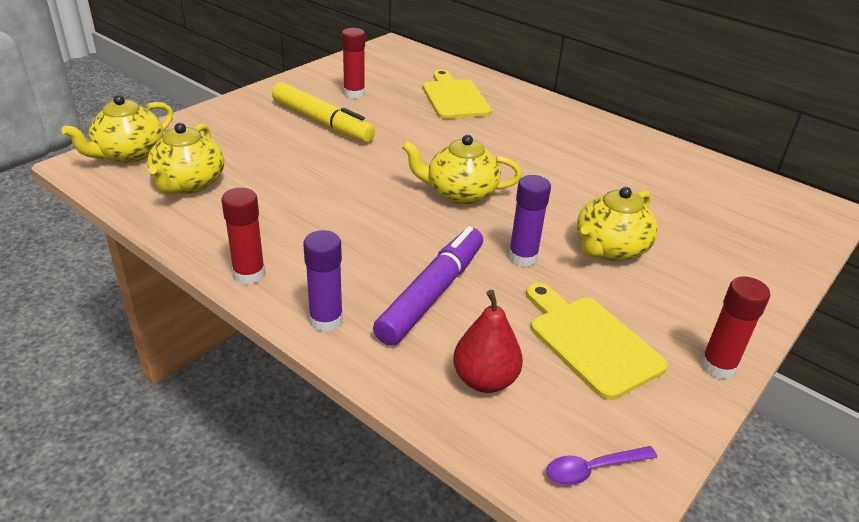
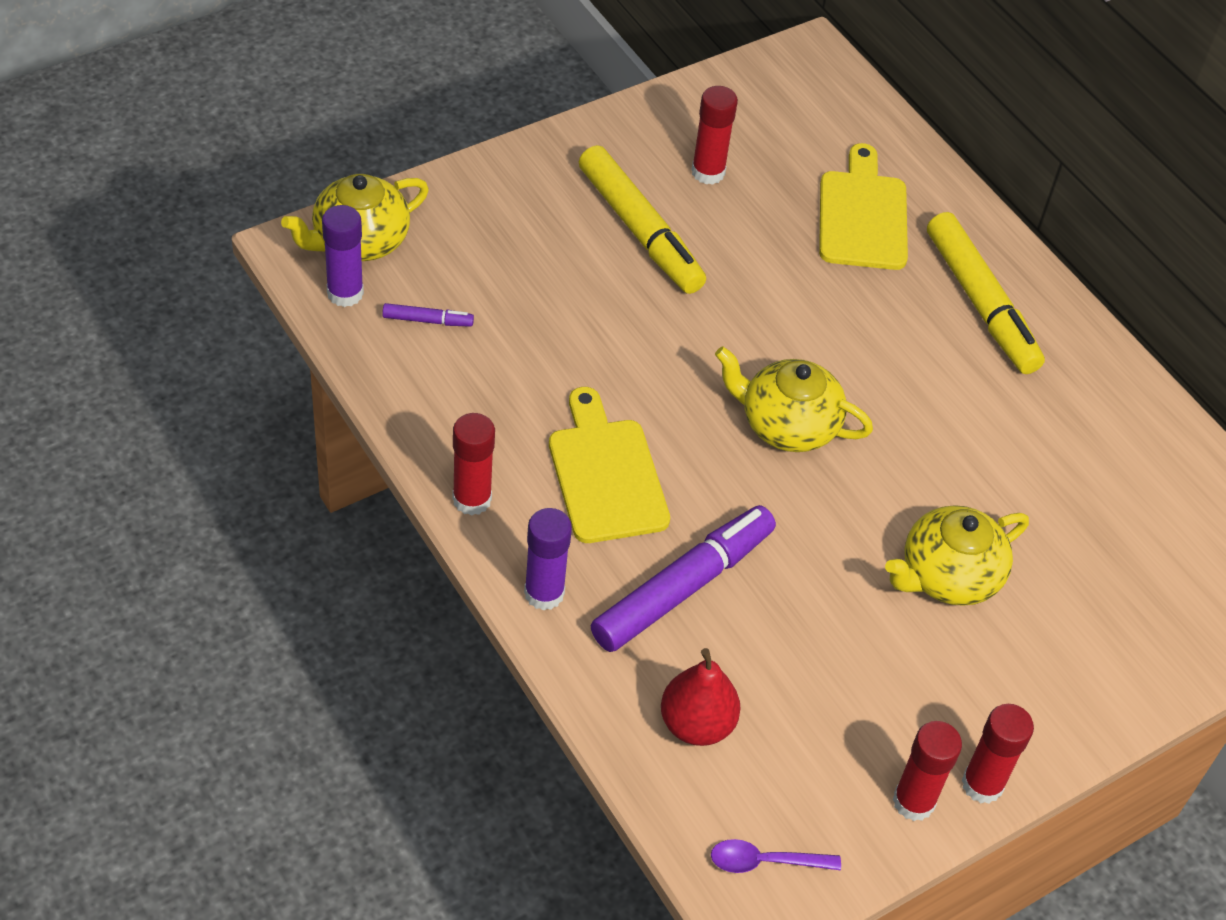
camera: 15 degrees right, 15 degrees up
yellow teapot [147,123,224,195] -> purple marker [382,303,474,327]
purple glue stick [508,175,551,267] -> purple glue stick moved to [322,205,364,307]
yellow cutting board [526,283,668,400] -> yellow cutting board moved to [549,387,670,543]
none -> red glue stick [893,721,962,821]
none -> yellow marker [927,212,1045,374]

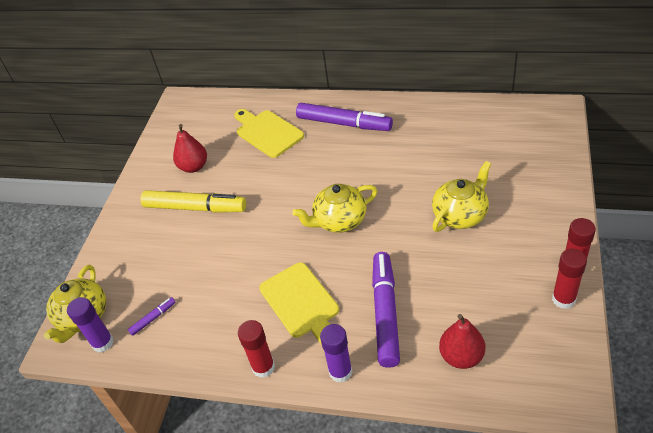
camera: 35 degrees left, 5 degrees down
yellow cutting board [549,387,670,543] -> yellow cutting board turned 150 degrees counterclockwise [259,262,339,345]
red glue stick [691,86,738,185] -> red pear [173,124,207,173]
purple spoon [711,839,841,873] -> none
yellow teapot [885,505,1029,606] -> yellow teapot turned 150 degrees counterclockwise [432,161,491,232]
yellow marker [927,212,1045,374] -> purple marker [296,103,393,131]

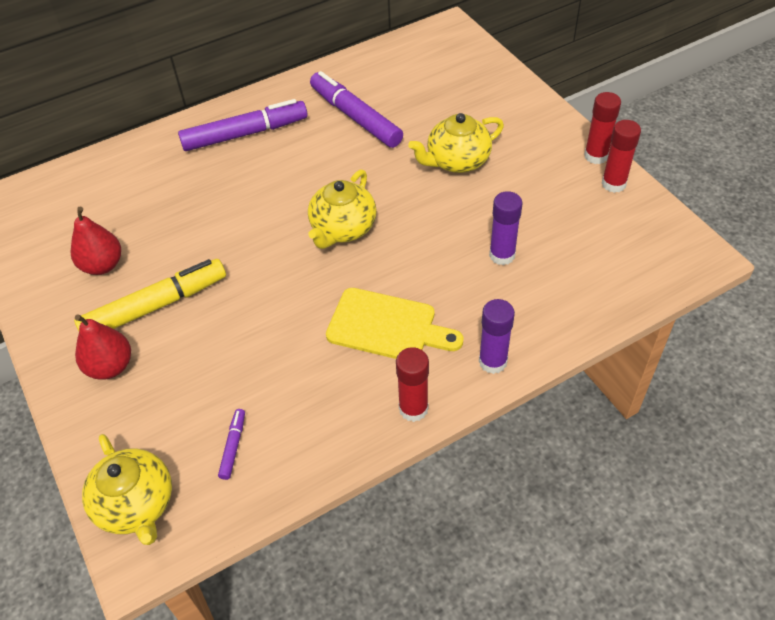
camera: 45 degrees left, 5 degrees up
purple glue stick [67,297,114,353] -> purple glue stick moved to [489,191,522,265]
yellow cutting board [234,109,304,158] -> none
purple marker [372,252,400,368] -> purple marker moved to [310,71,403,148]
yellow teapot [432,161,491,232] -> yellow teapot turned 120 degrees counterclockwise [408,113,504,173]
red pear [439,314,485,369] -> red pear moved to [75,314,131,380]

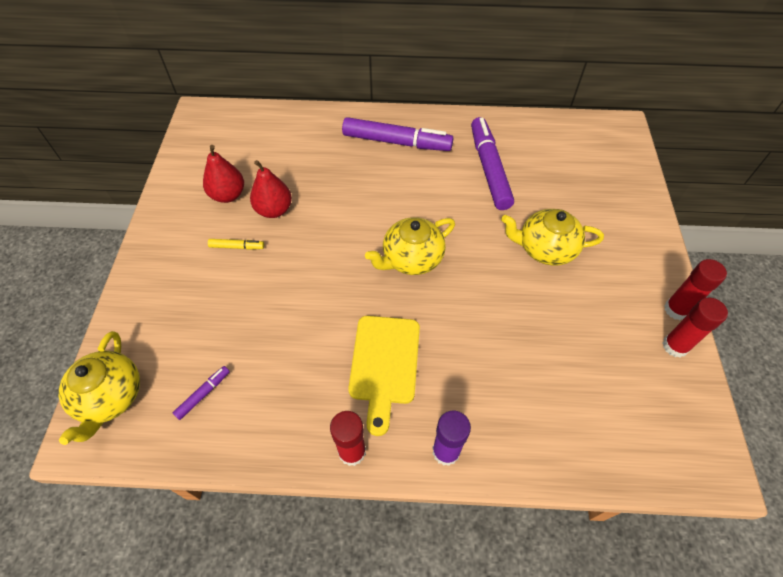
camera: 30 degrees right, 5 degrees up
yellow marker [74,259,226,331] -> yellow marker [208,239,264,250], size x0.44
red pear [75,314,131,380] -> red pear moved to [250,160,292,218]
yellow cutting board [326,288,464,359] -> yellow cutting board turned 45 degrees clockwise [348,316,420,436]
purple glue stick [489,191,522,265] -> none

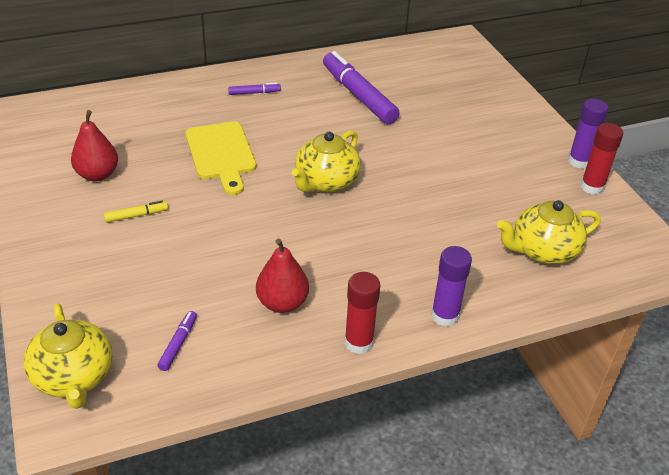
camera: 25 degrees left, 15 degrees down
red pear [250,160,292,218] -> red pear moved to [256,238,309,313]
purple marker [342,117,453,151] -> purple marker [228,83,281,95], size x0.44
yellow cutting board [348,316,420,436] -> yellow cutting board moved to [186,121,256,195]
yellow teapot [501,209,604,266] -> yellow teapot moved to [497,200,600,264]
red glue stick [664,259,727,320] -> purple glue stick [568,99,608,169]

